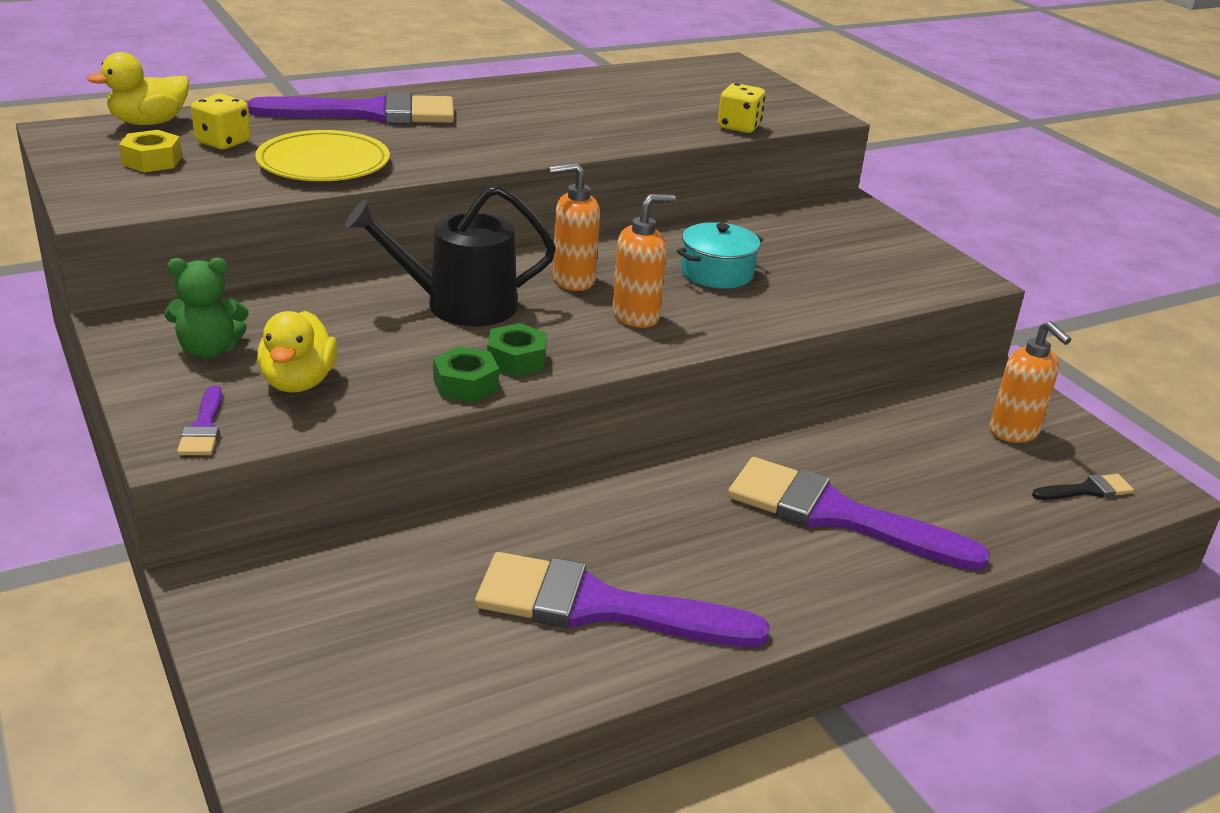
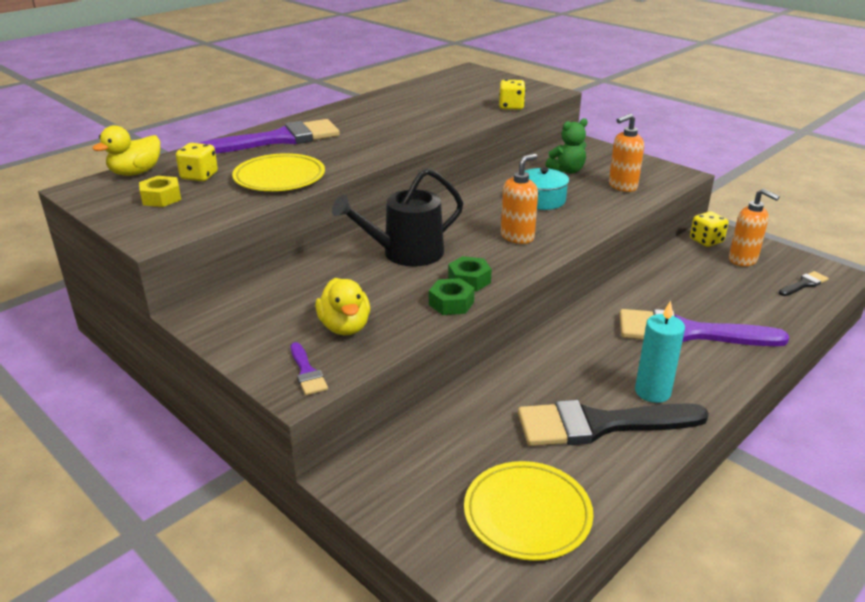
camera: 15 degrees left, 0 degrees up
green teddy bear [165,258,248,359] -> green teddy bear moved to [546,118,588,174]
purple brush [475,552,770,647] -> black brush [518,400,709,446]
orange soap dispenser [549,162,600,291] -> orange soap dispenser moved to [609,113,644,192]
none -> yellow plate [464,461,593,561]
none -> turquoise candle [635,300,685,403]
none -> yellow dice [690,211,729,247]

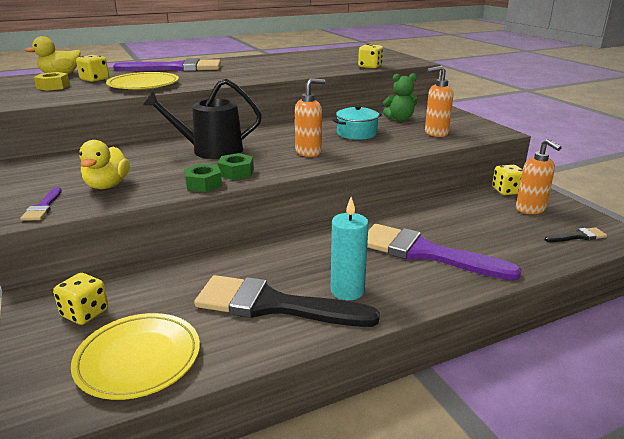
camera: 20 degrees right, 5 degrees down
none -> yellow dice [53,273,108,325]

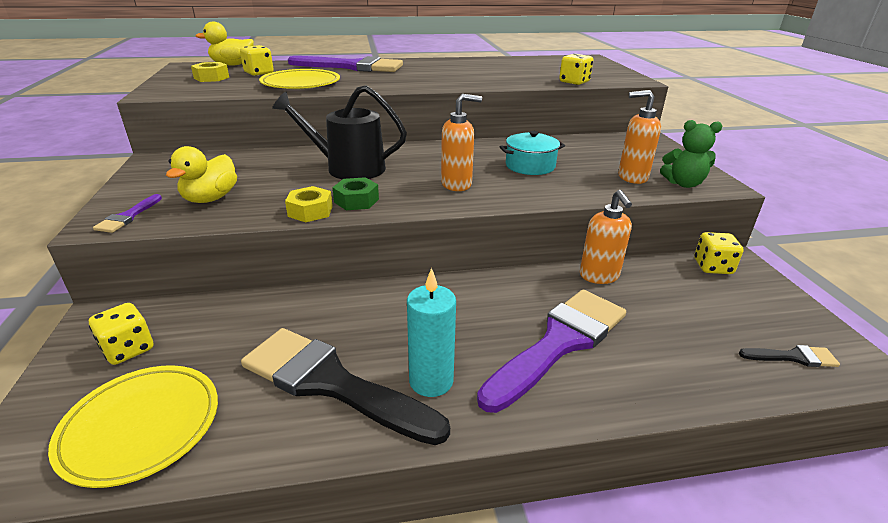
camera: 15 degrees right, 5 degrees up
green nut [184,164,222,192] -> yellow nut [285,186,333,222]
purple brush [367,224,522,281] -> purple brush turned 90 degrees clockwise [477,290,626,413]
green teddy bear [383,73,417,121] -> green teddy bear moved to [660,120,722,188]
orange soap dispenser [516,139,562,214] -> orange soap dispenser moved to [580,190,632,284]

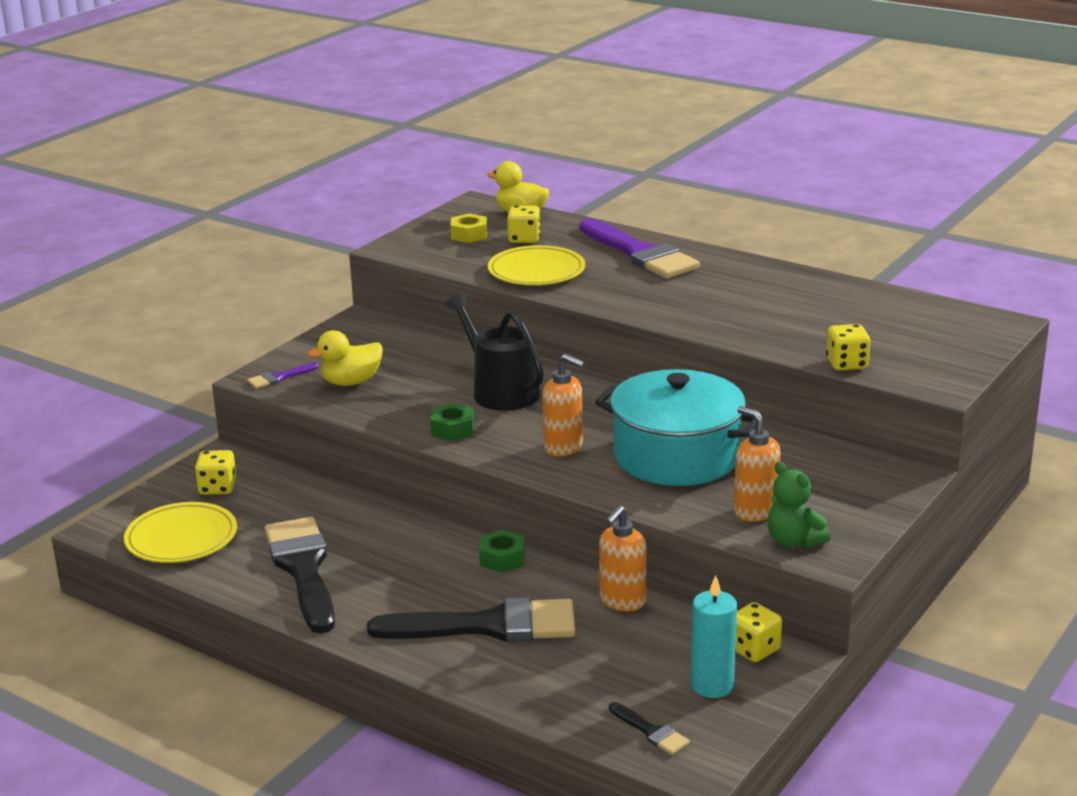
camera: 45 degrees right, 5 degrees down
yellow nut [285,186,333,222] -> none
turquoise candle [407,268,456,397] -> turquoise candle moved to [691,575,737,698]
purple brush [477,290,626,413] -> black brush [367,597,576,642]
turquoise pot [500,131,565,175] -> turquoise pot [595,369,756,486], size x1.95
none -> green nut [479,529,525,573]

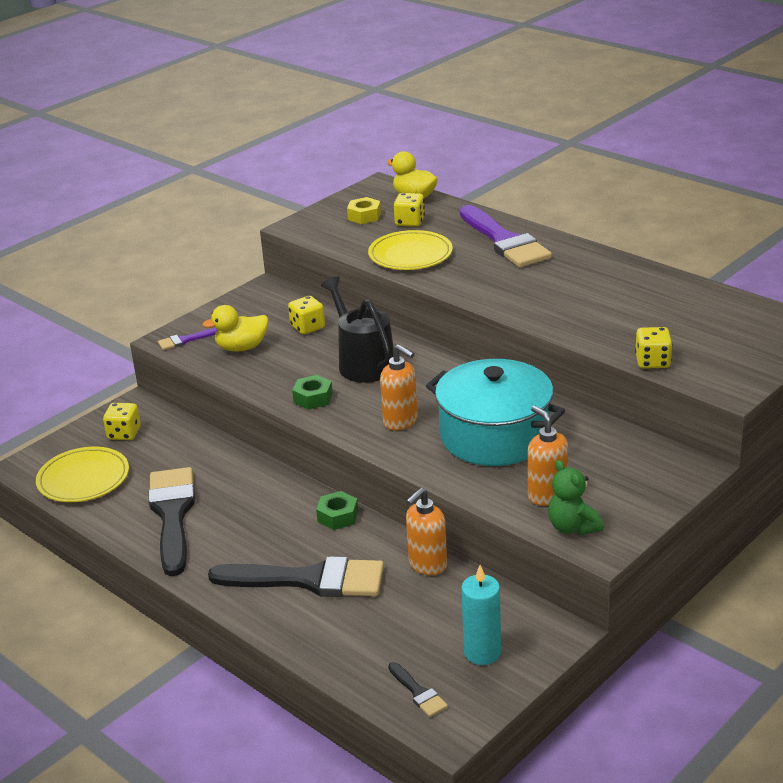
camera: 10 degrees right, 5 degrees up
yellow dice [735,602,782,662] -> yellow dice moved to [288,296,325,335]

